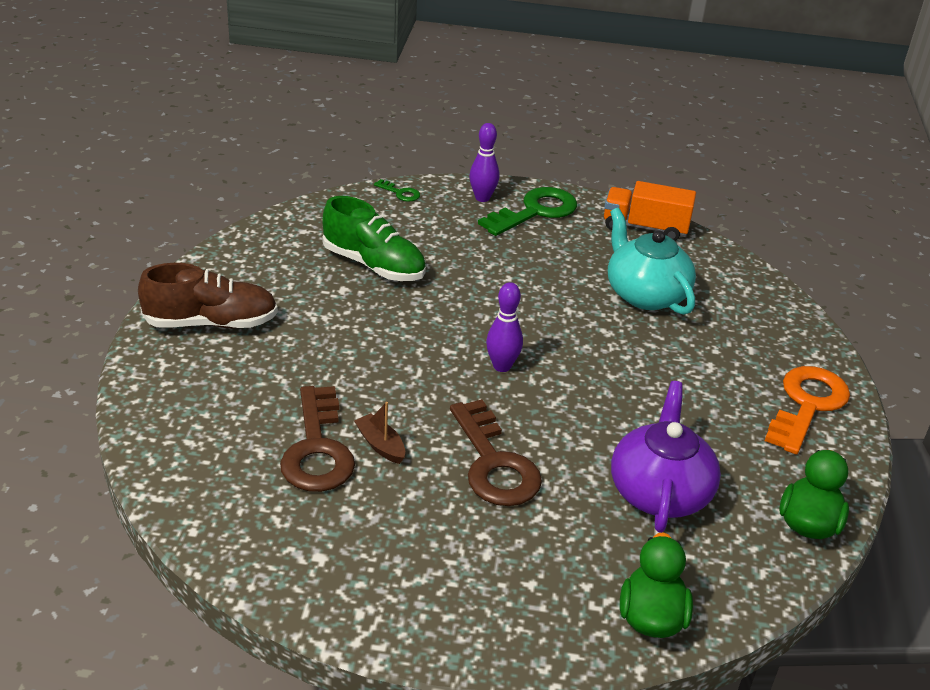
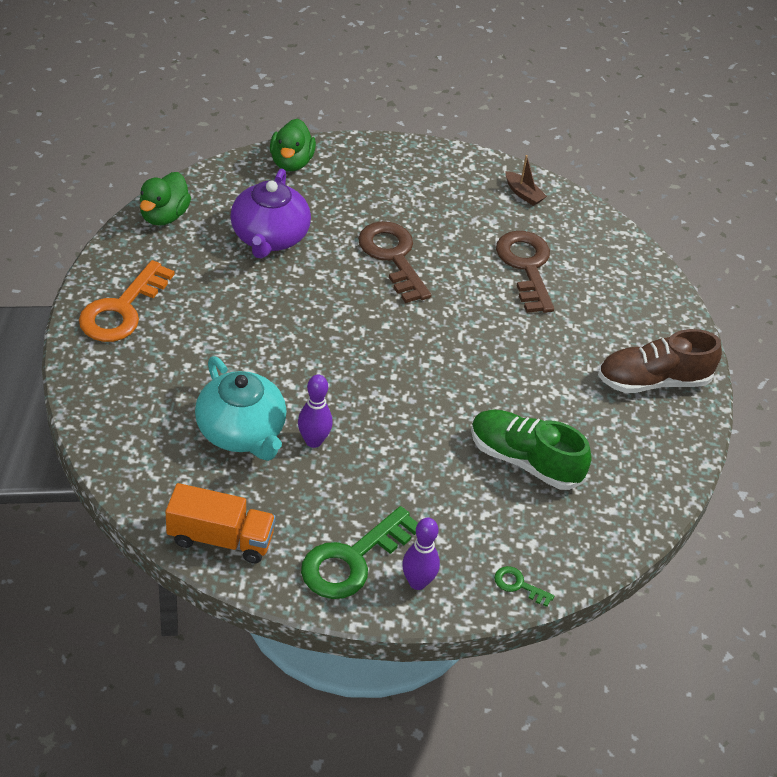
camera: 175 degrees right, 10 degrees up
brown boat [354,402,405,464] -> brown boat moved to [506,155,547,206]
purple bowling pin [486,282,523,372] -> purple bowling pin moved to [298,375,333,448]

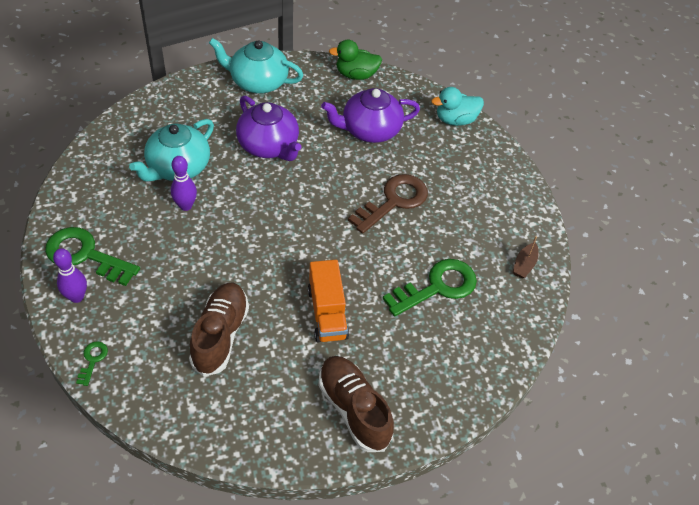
camera: 70 degrees right, 5 degrees up
orange key [79,260,175,342] -> turquoise teapot [209,38,304,93]
orange truck [166,483,276,563] -> orange truck moved to [308,260,349,342]
green duck [270,119,316,171] -> turquoise duck [431,87,484,126]
green shoe [471,410,591,490] -> brown shoe [189,283,249,377]
brown key [496,231,554,313] -> green key [383,259,477,316]
none -> purple teapot [236,96,301,161]

